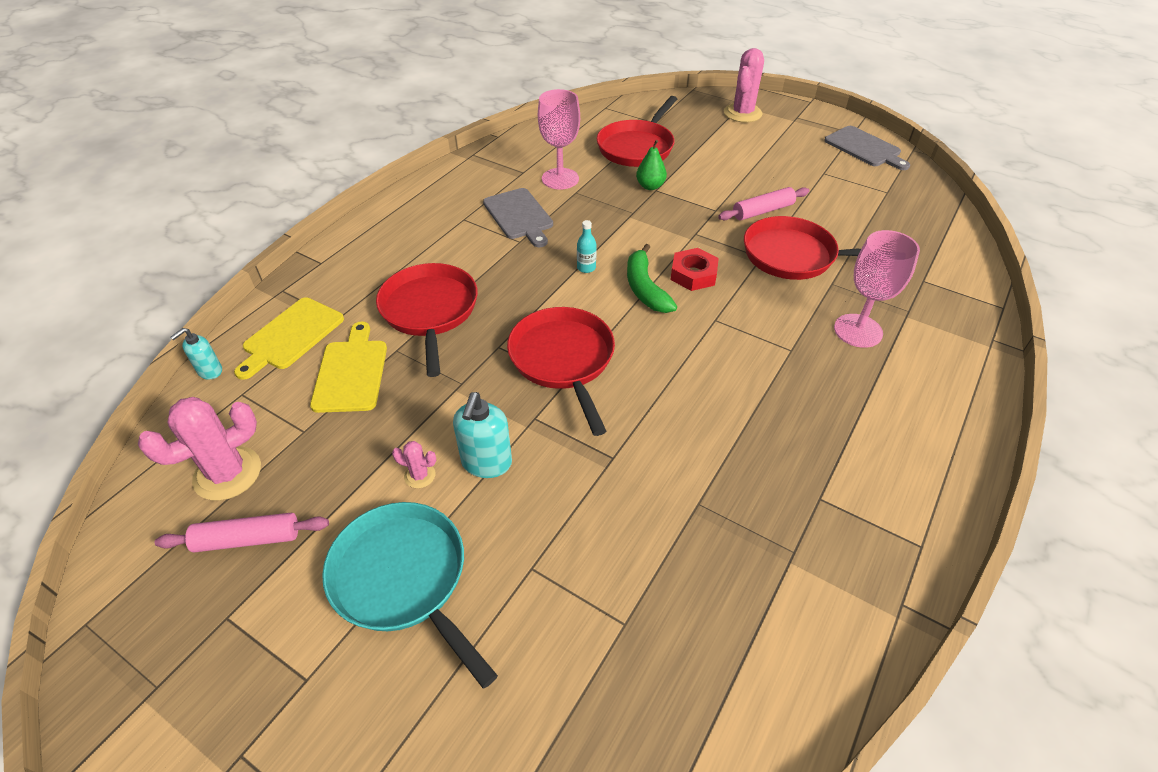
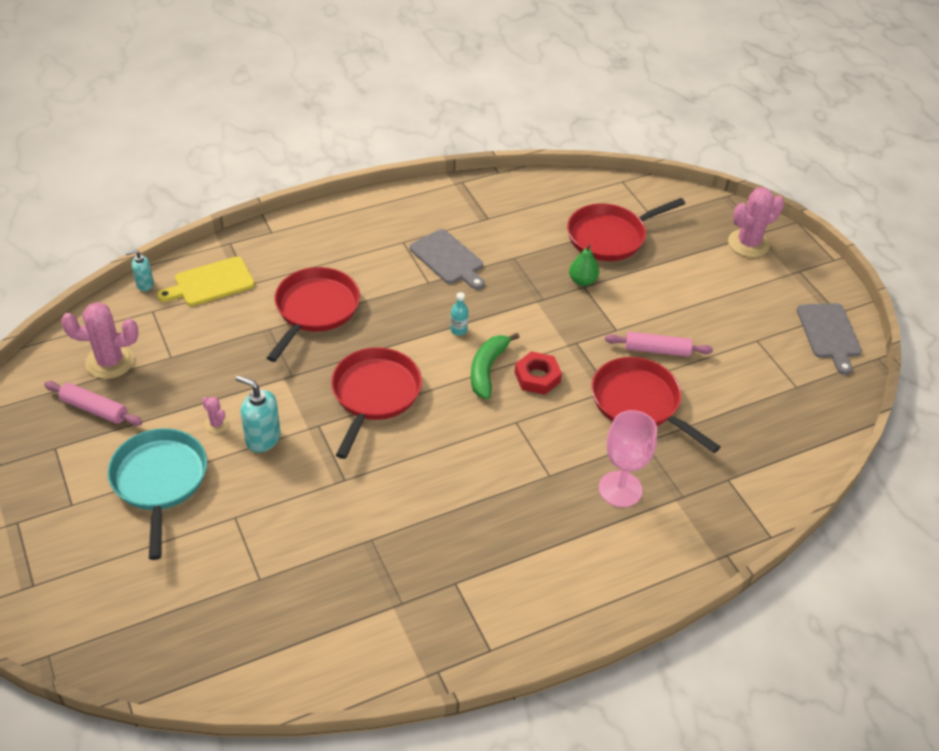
camera: 30 degrees right, 0 degrees up
yellow cutting board [310,321,387,413] -> none
turquoise soap dispenser [453,392,512,478] -> turquoise soap dispenser turned 75 degrees clockwise [236,375,281,453]
grey cutting board [483,188,553,247] -> grey cutting board turned 45 degrees counterclockwise [409,229,485,290]
pink goblet [538,89,580,190] -> none

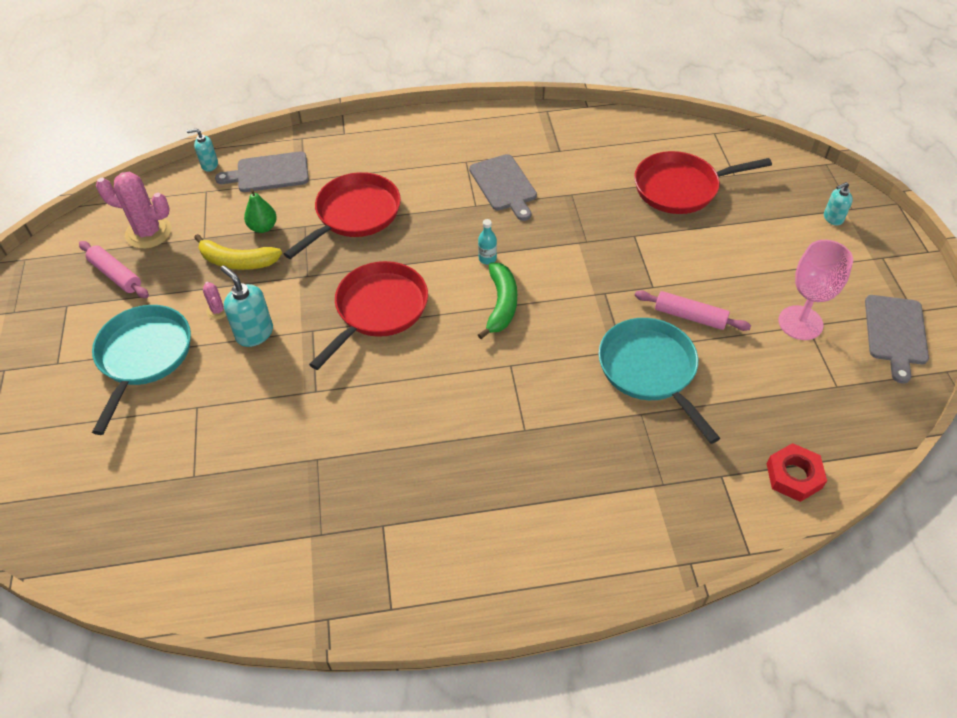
camera: 20 degrees right, 5 degrees up
yellow cutting board [157,257,255,306] -> grey cutting board [215,151,309,192]
green banana [471,333,519,399] -> green banana turned 150 degrees clockwise [478,262,517,339]
red nut [514,351,562,395] -> red nut moved to [767,443,827,502]
green pear [569,244,599,286] -> green pear moved to [244,189,277,233]
red pan [591,357,720,453] -> turquoise pan [598,318,720,444]
pink goblet [599,410,657,507] -> pink goblet moved to [778,240,853,340]
pink cactus [728,187,784,257] -> turquoise soap dispenser [824,182,853,225]
none -> yellow banana [194,234,282,270]

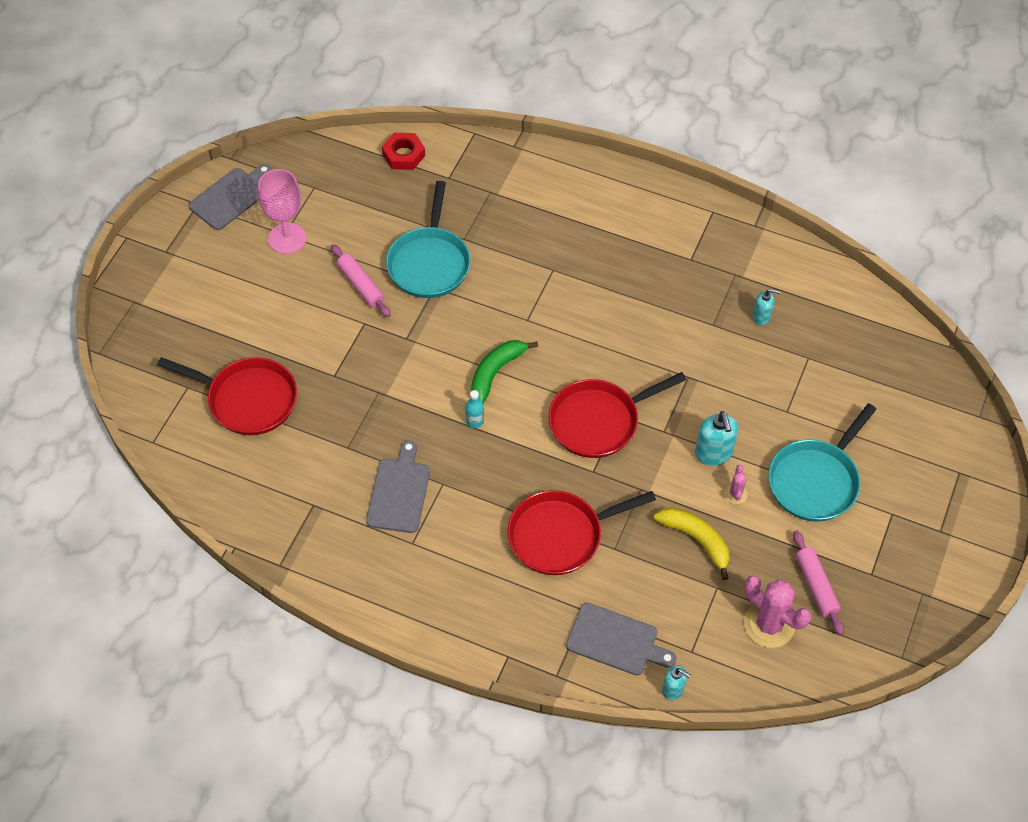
camera: 150 degrees left, 5 degrees up
green pear [244,189,277,233] -> none
turquoise soap dispenser [824,182,853,225] -> turquoise soap dispenser moved to [753,289,780,326]

